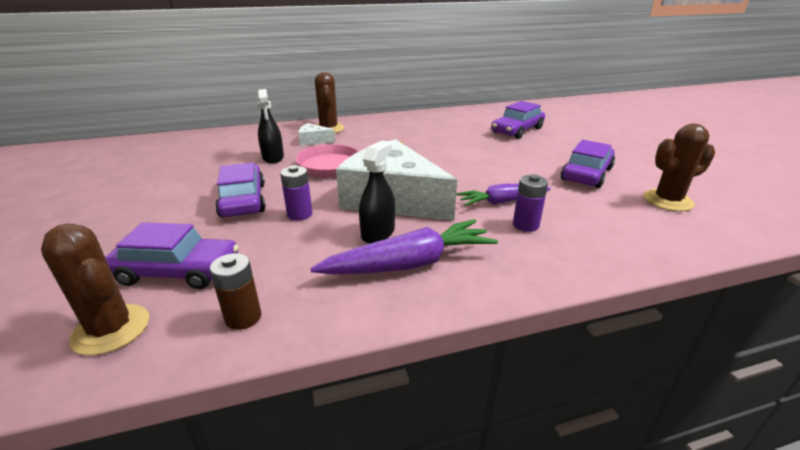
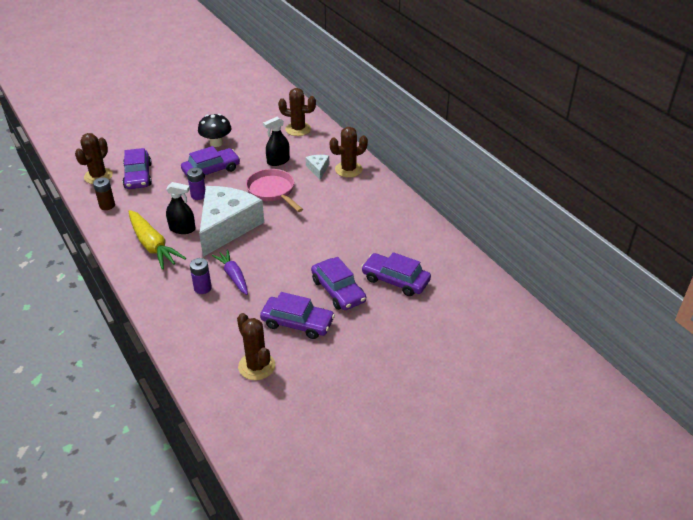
camera: 75 degrees right, 10 degrees up
purple carrot [310,219,498,274] -> yellow carrot [129,210,186,270]
none -> black mushroom [198,114,232,147]
none -> brown cactus [278,88,316,136]
none -> purple car [311,257,366,310]

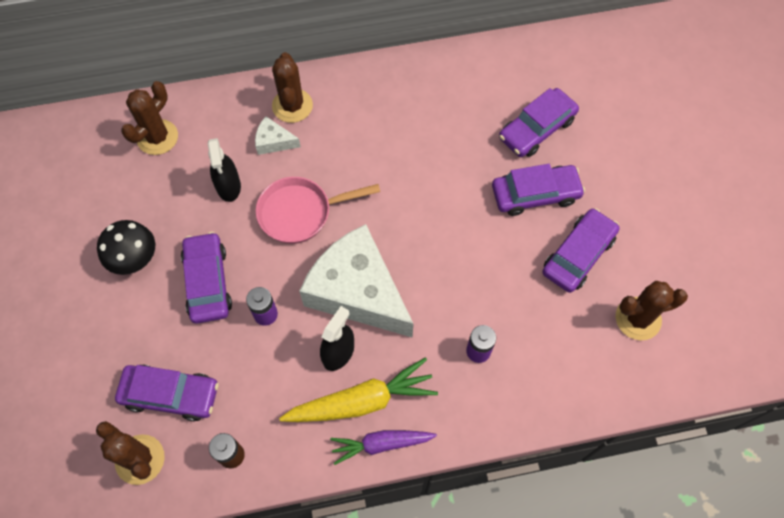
camera: 70 degrees left, 25 degrees up
purple carrot [212,249,248,295] -> purple carrot moved to [330,430,437,465]

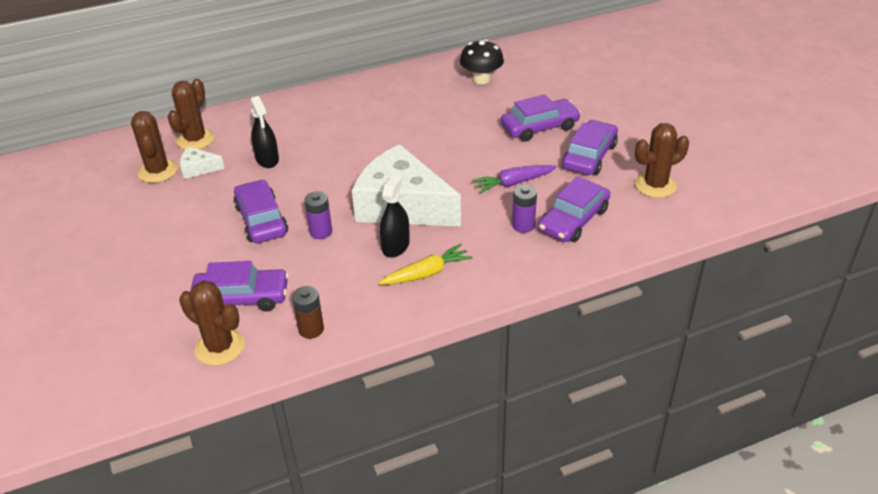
camera: 10 degrees left, 25 degrees down
black mushroom [97,220,155,275] -> black mushroom moved to [460,39,504,84]
white cheese [255,116,301,155] -> white cheese moved to [180,147,225,179]
pink pan [256,177,380,244] -> none
brown cactus [272,52,313,123] -> brown cactus moved to [131,111,178,183]
yellow carrot [279,358,438,422] -> yellow carrot [379,244,473,285], size x0.66
purple carrot [330,430,437,465] -> purple carrot moved to [472,165,557,193]
purple car [499,88,579,157] -> purple car moved to [538,176,610,242]

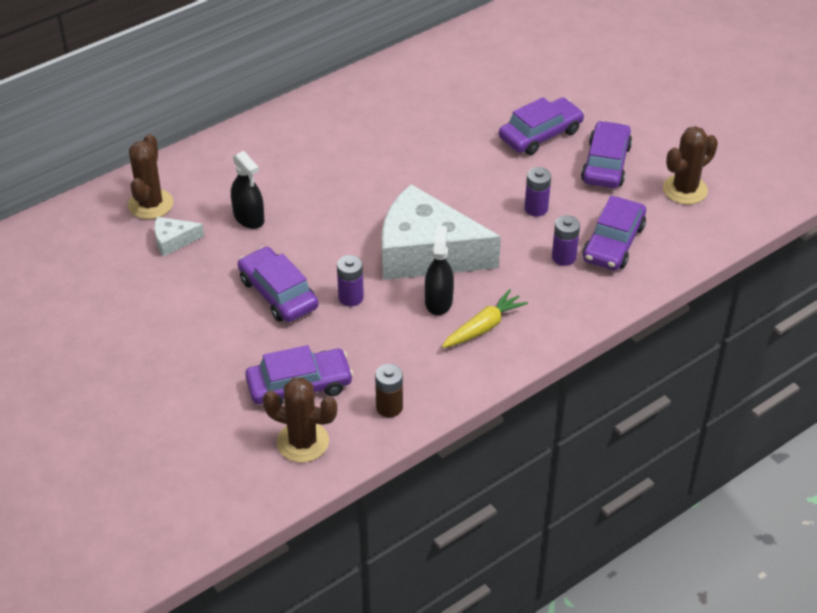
camera: 15 degrees left, 5 degrees up
brown cactus [131,111,178,183] -> none
black mushroom [460,39,504,84] -> none
purple carrot [472,165,557,193] -> purple battery [525,167,551,217]

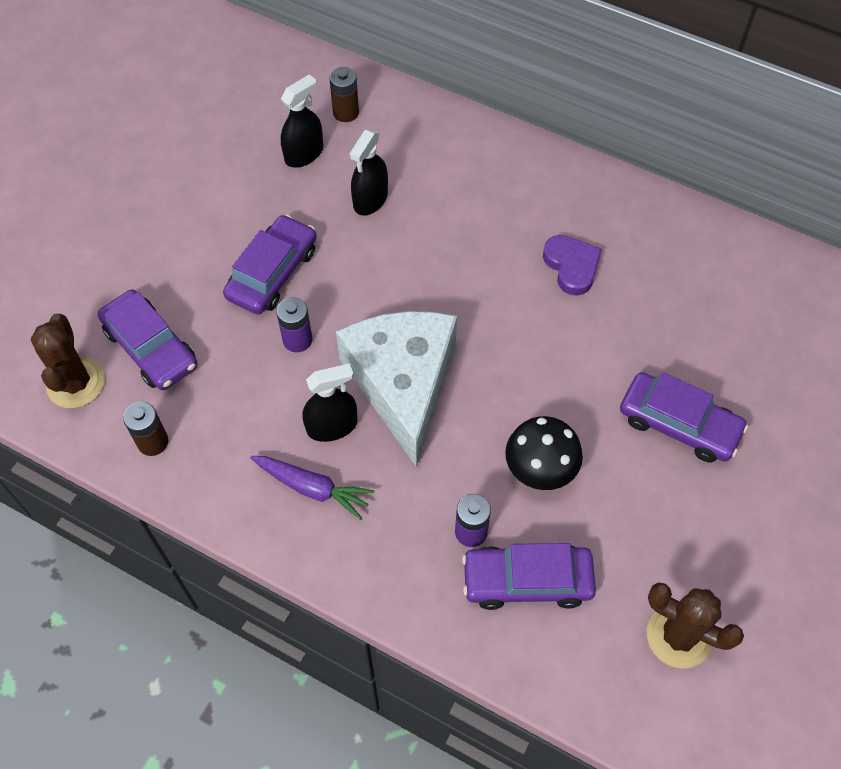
camera: 65 degrees right, 15 degrees up
brown cactus [128,134,173,219] -> brown battery [329,67,359,122]
white cheese [154,217,204,256] -> black spray bottle [281,74,323,167]
yellow carrot [442,289,528,348] -> purple carrot [250,456,374,520]
purple battery [525,167,551,217] -> black mushroom [505,416,583,490]
purple car [581,121,632,188] -> none
none -> purple heart [543,235,602,296]

